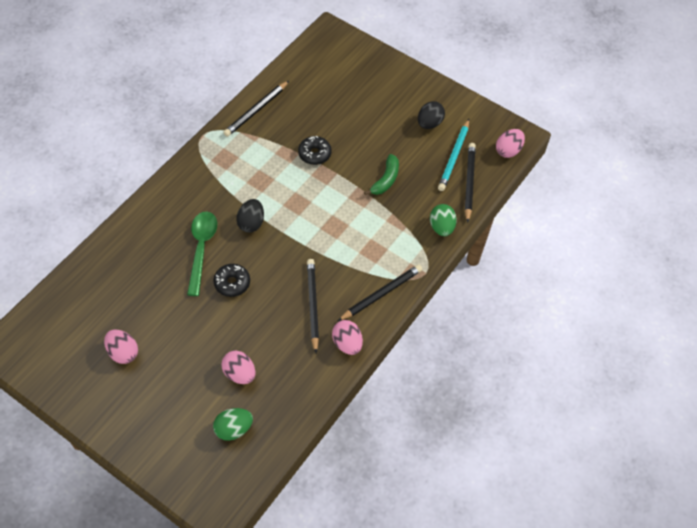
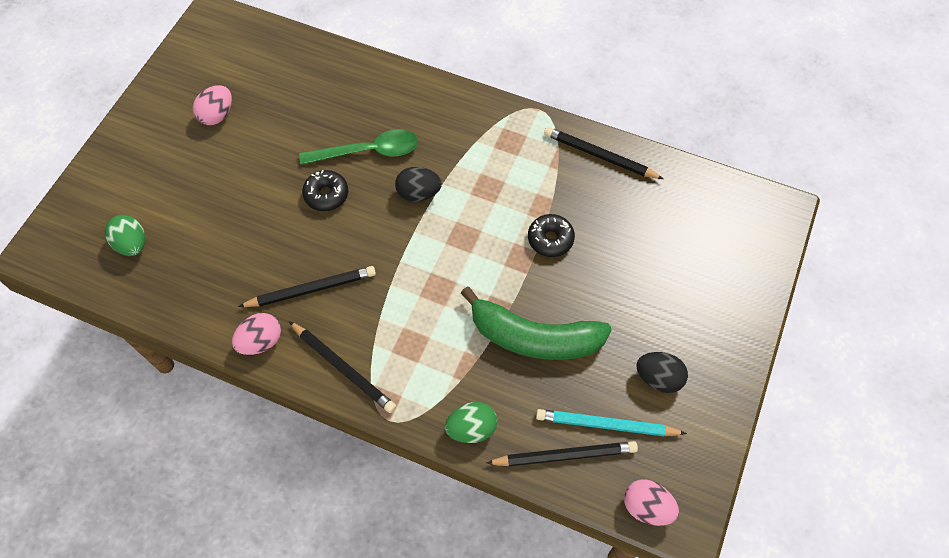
camera: 80 degrees right, 5 degrees up
pink egg [221,351,256,384] -> none
green banana [364,154,399,195] -> green banana [461,287,612,360], size x1.84

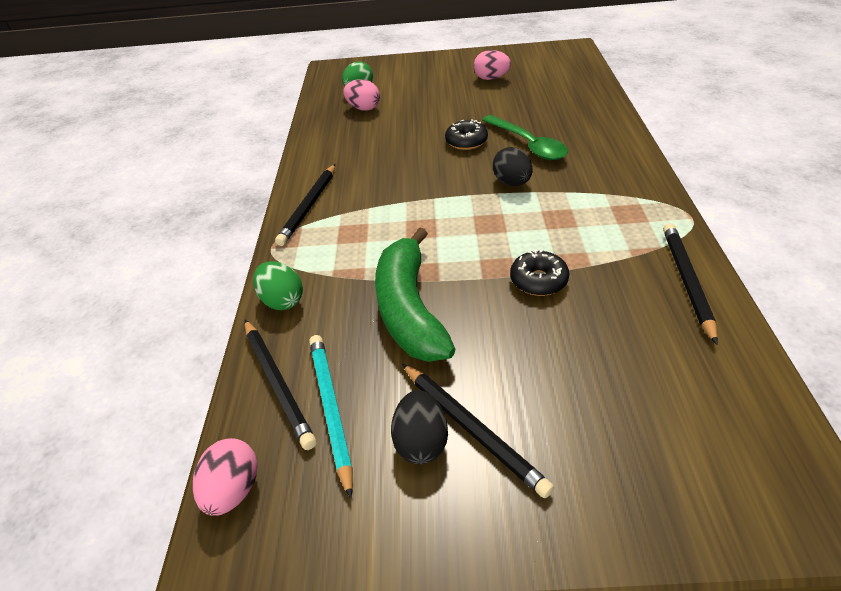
camera: 70 degrees right, 20 degrees down
pink egg [232,313,281,355] -> pink egg moved to [343,79,380,111]
black pencil [238,266,376,307] -> black pencil moved to [402,364,554,498]

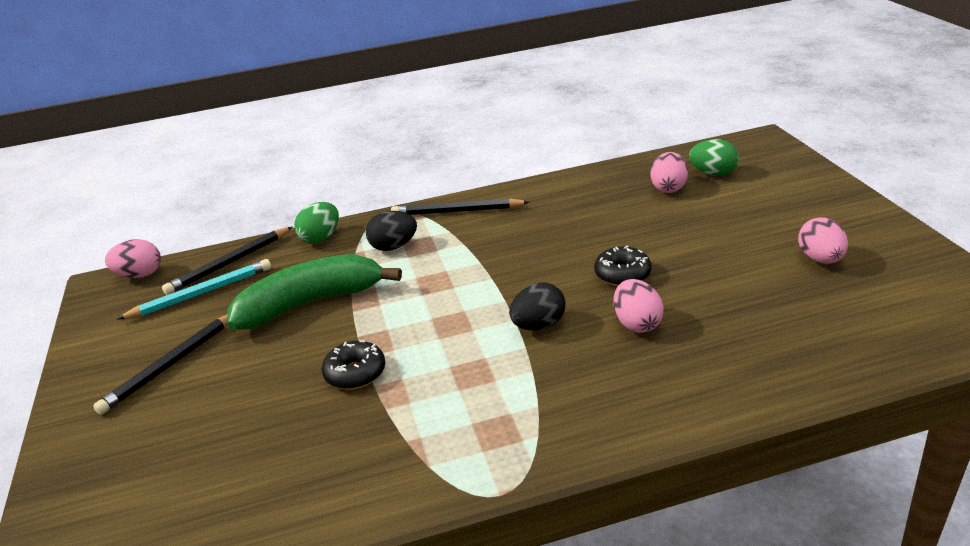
camera: 75 degrees right, 10 degrees down
black egg [391,390,448,464] -> black egg moved to [366,211,417,251]
green spoon [482,115,568,160] -> pink egg [614,279,664,333]
black pencil [663,223,718,345] -> none

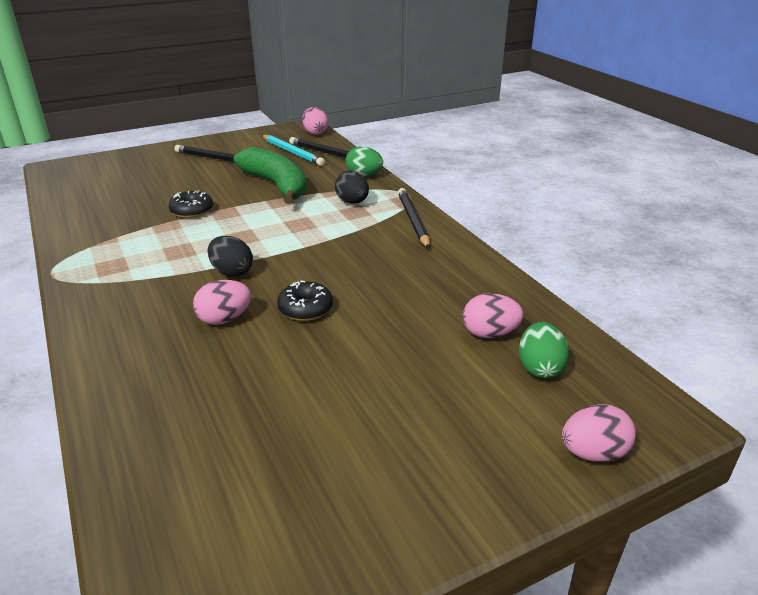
camera: 75 degrees right, 0 degrees up
pink egg [798,217,848,264] -> pink egg moved to [562,404,636,462]

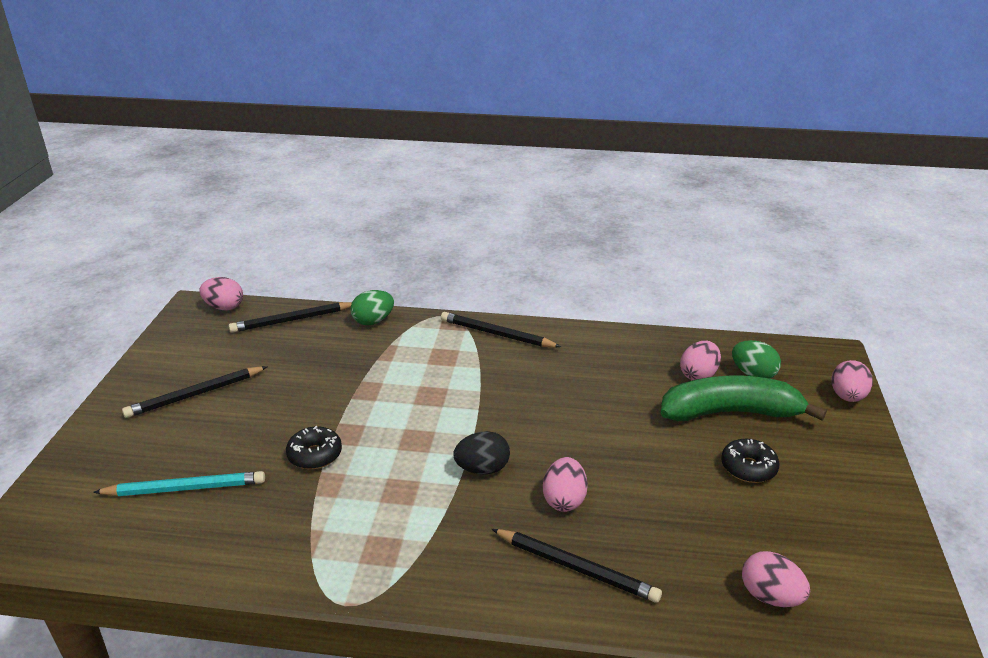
camera: 55 degrees left, 0 degrees up
green banana [233,147,307,204] -> green banana moved to [661,376,827,421]
turquoise pencil [262,135,325,166] -> turquoise pencil moved to [93,471,265,496]
black donut [277,280,333,321] -> black donut moved to [721,439,780,483]
black egg [335,171,369,204] -> none
none -> black pencil [492,529,662,603]
none -> pink egg [742,551,810,607]

